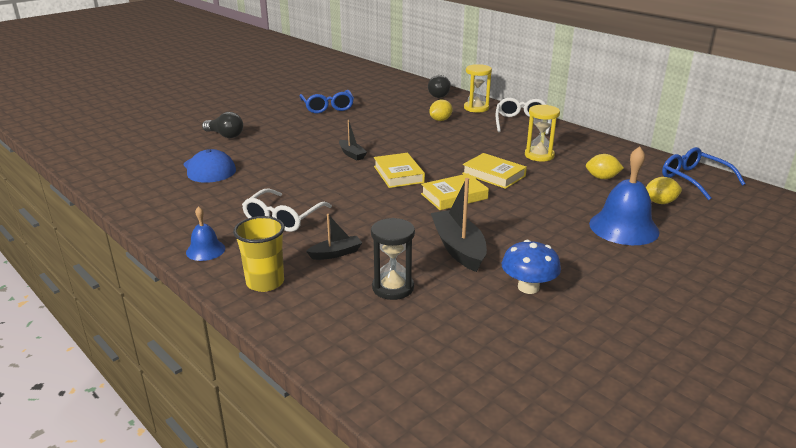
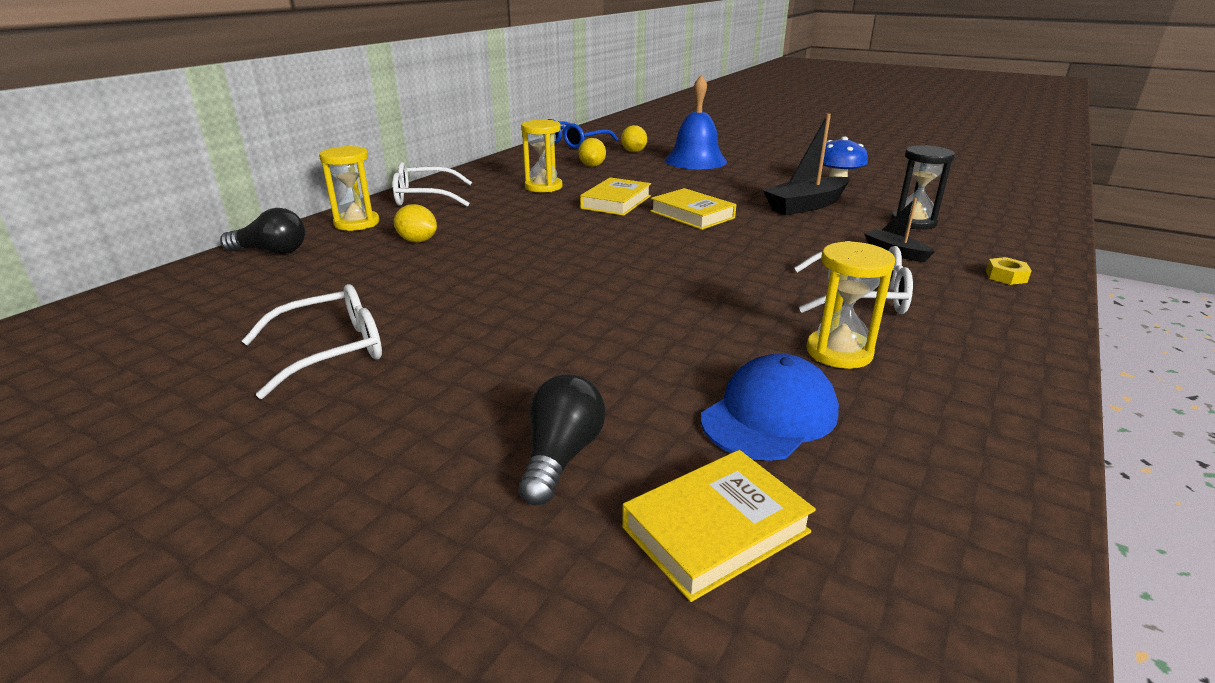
camera: 105 degrees left, 0 degrees up
blue bell [186,206,225,261] -> none
yellow cup [233,216,285,292] -> yellow nut [986,257,1032,285]
blue glasses [299,90,354,113] -> white glasses [242,284,382,399]
black boat [339,120,367,160] -> none
yellow book [374,153,425,188] -> yellow book moved to [622,450,816,602]
none -> yellow hourglass [806,241,895,369]

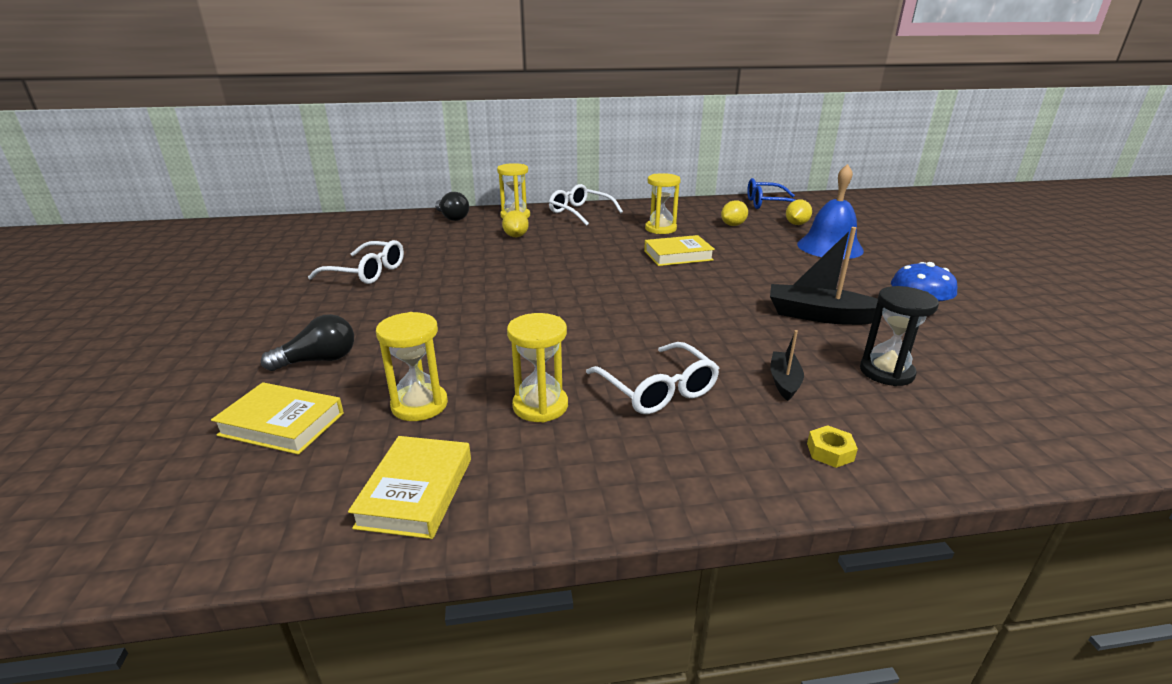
camera: 50 degrees right, 0 degrees up
yellow book [650,188,736,230] -> yellow book moved to [348,436,471,539]
blue cap [701,353,839,461] -> yellow hourglass [376,312,448,421]

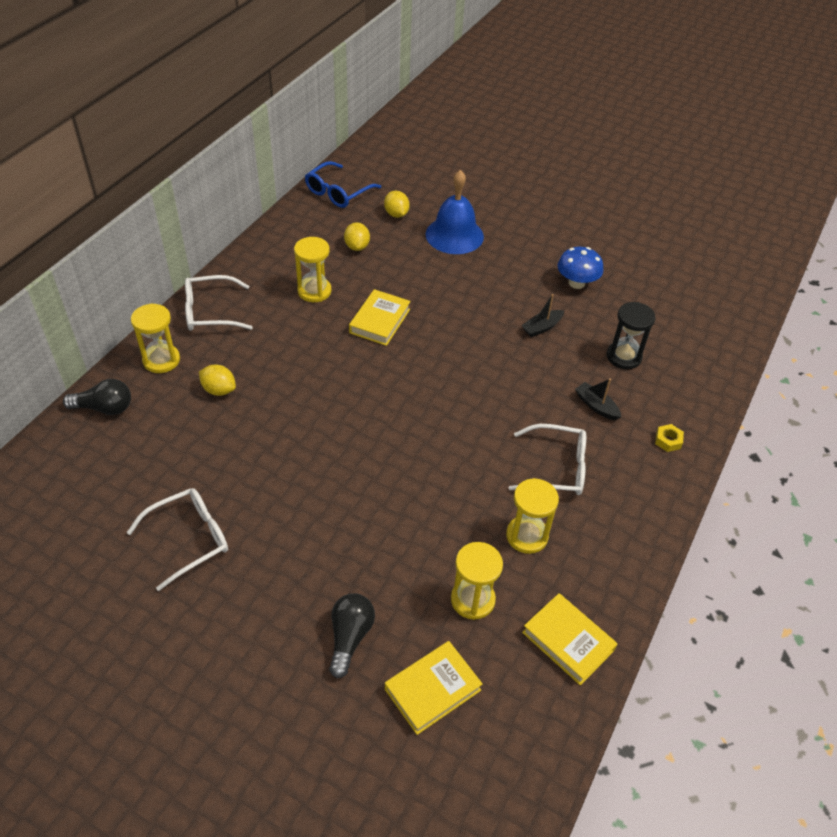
camera: 55 degrees left, 20 degrees up
black boat [770,227,878,325] -> black boat [521,294,564,337], size x0.56

